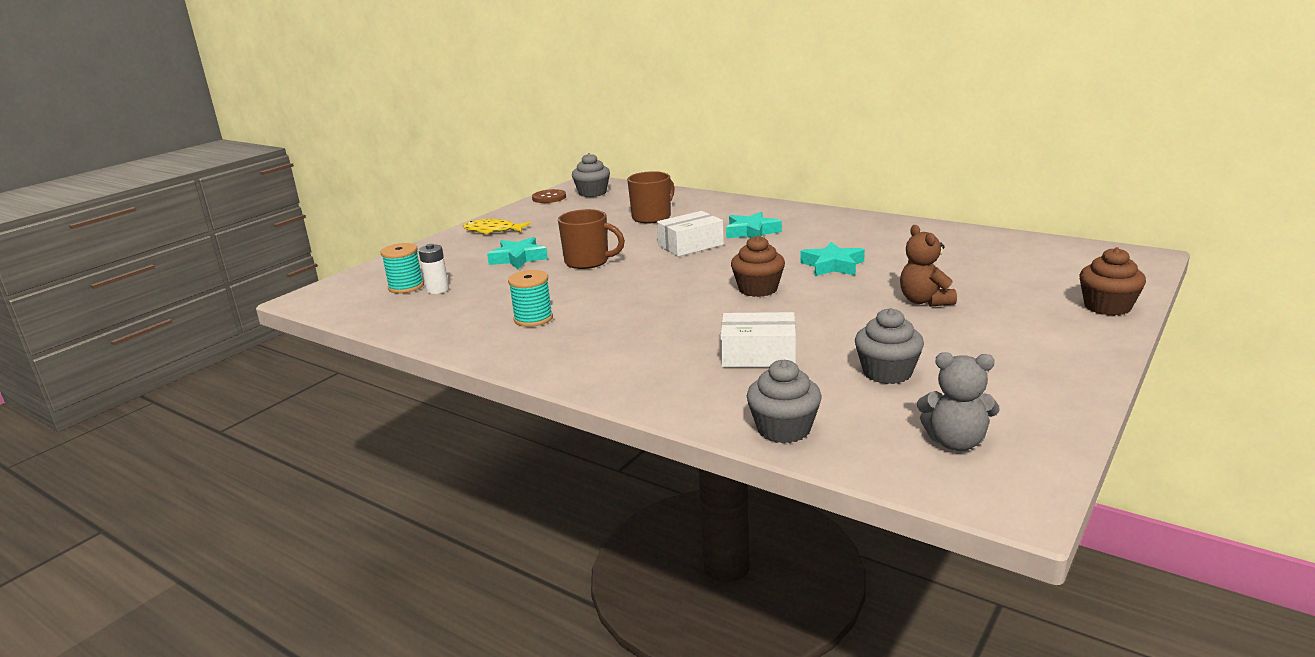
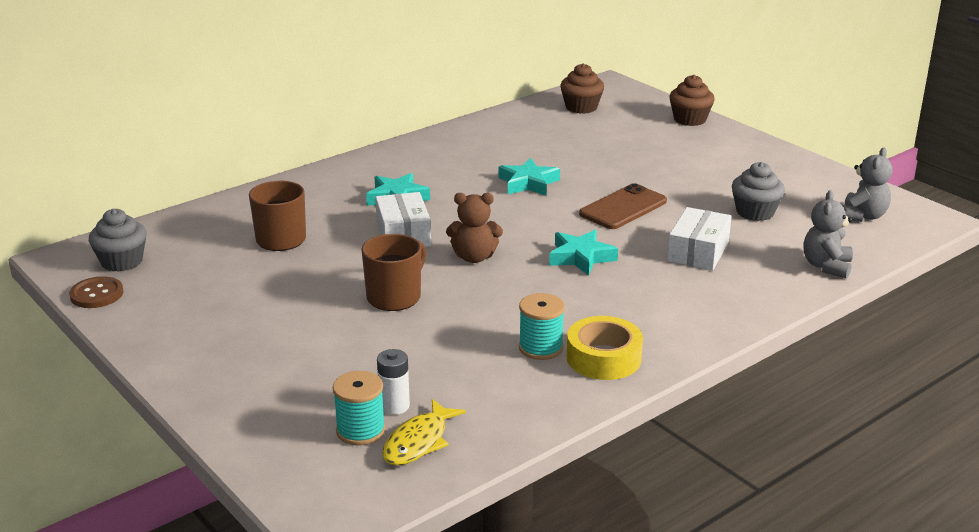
camera: 75 degrees left, 5 degrees up
yellow fish [463,219,531,234] -> yellow fish moved to [382,399,466,465]
turquoise star [487,237,548,269] -> turquoise star moved to [549,230,618,276]
brown cupcake [731,235,785,297] -> brown cupcake moved to [560,63,604,114]
grey cupcake [747,360,822,443] -> grey teddy bear [804,190,853,278]
brown teddy bear [900,225,957,307] -> brown teddy bear moved to [446,193,503,263]
none -> yellow tape [567,316,643,380]
none -> brown phone [579,183,667,229]

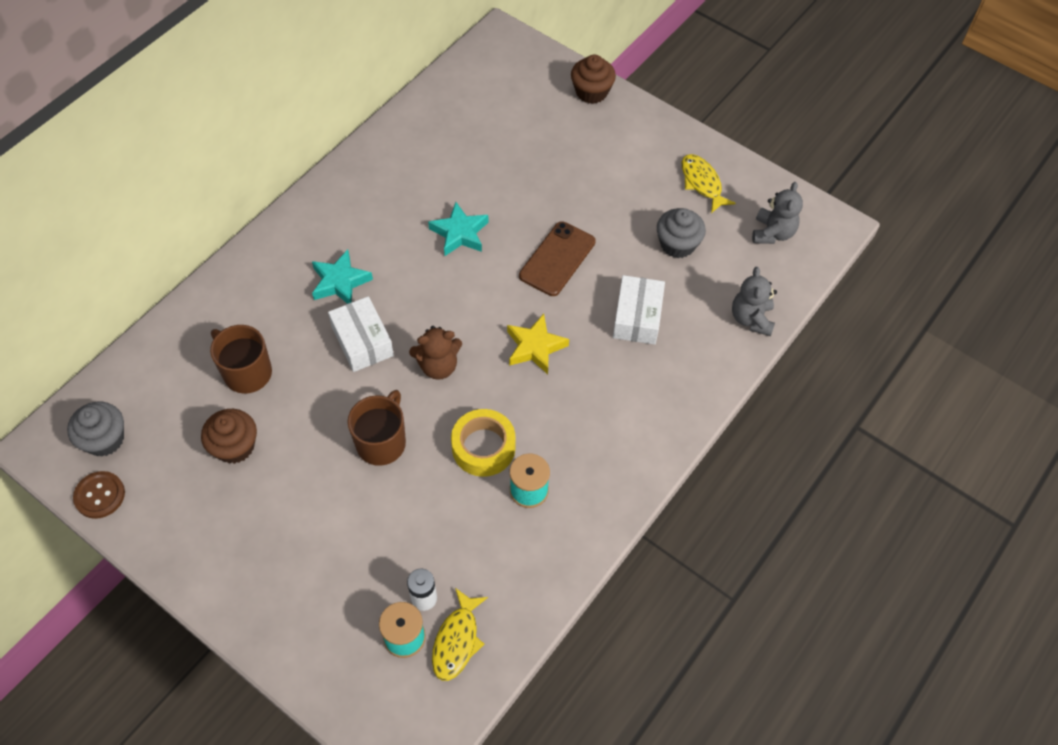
camera: 15 degrees left, 30 degrees up
turquoise star [549,230,618,276] -> yellow star [507,314,569,374]
brown cupcake [560,63,604,114] -> brown cupcake moved to [201,409,257,464]
yellow tape [567,316,643,380] -> yellow tape moved to [451,409,516,477]
none -> yellow fish [682,154,736,213]

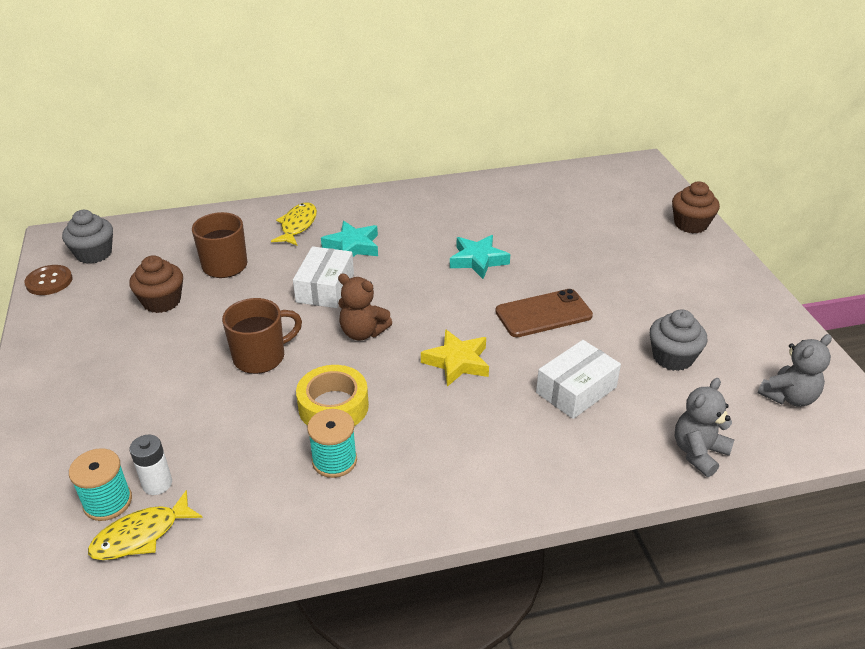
camera: 40 degrees right, 20 degrees down
yellow fish [682,154,736,213] -> yellow fish moved to [271,202,317,246]

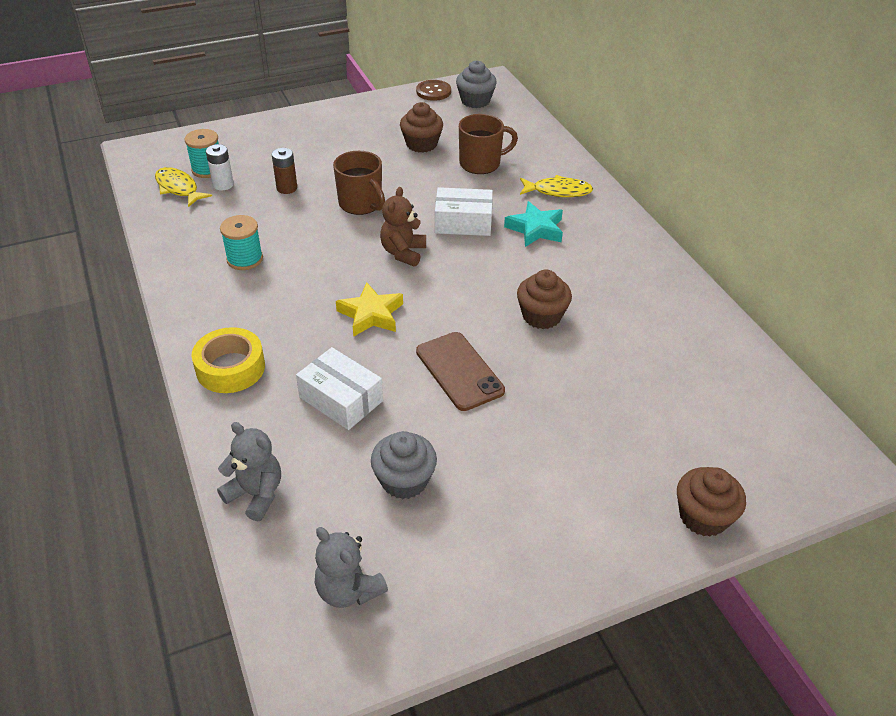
camera: 80 degrees right, 5 degrees up
yellow tape [296,365,369,426] -> yellow tape moved to [192,327,265,393]
turquoise star [450,235,510,279] -> brown cupcake [517,269,572,329]
none -> brown battery [272,148,297,194]

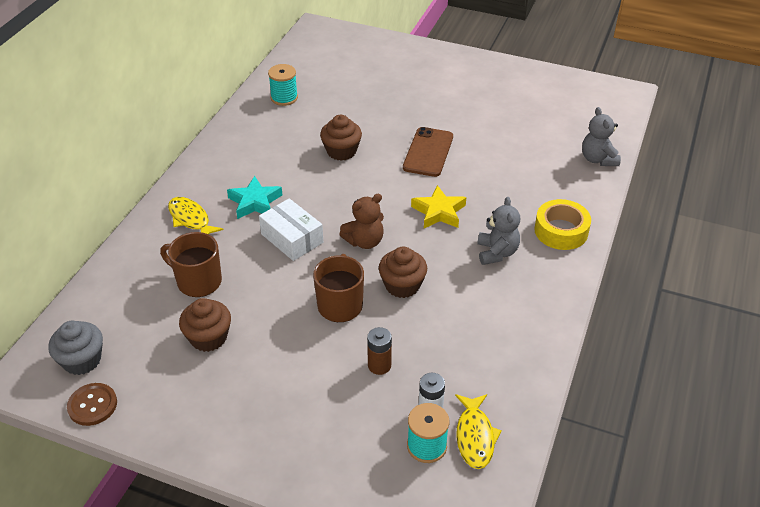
camera: 135 degrees left, 0 degrees up
turquoise spool [220,215,263,270] -> turquoise spool moved to [268,64,298,106]
white box [296,347,383,430] -> none
grey teddy bear [315,527,388,608] -> grey teddy bear moved to [477,197,520,265]
grey cupcake [371,431,437,499] -> none
brown cupcake [677,467,746,537] -> brown cupcake moved to [379,247,427,298]

